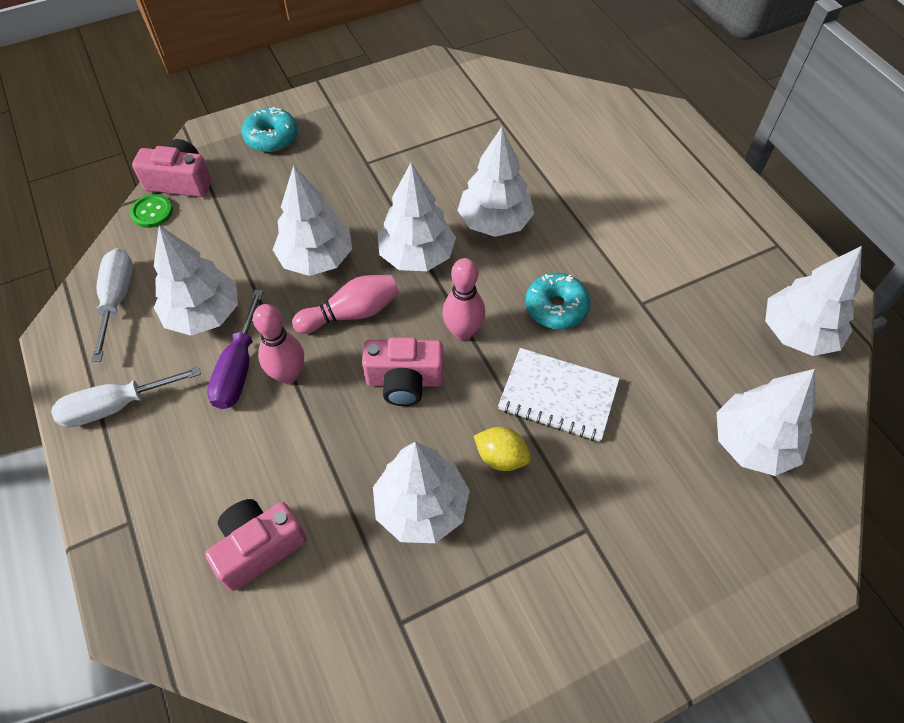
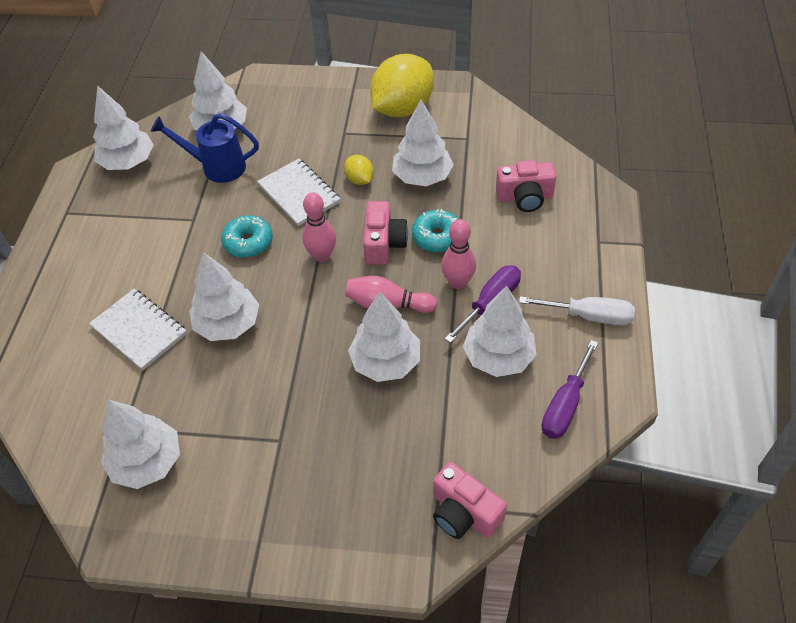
camera: 145 degrees left, 5 degrees down
white screwdriver [91,248,133,362] -> purple screwdriver [541,340,598,439]
green button [130,194,173,228] -> none
turquoise donut [242,107,298,152] -> turquoise donut moved to [412,209,458,252]
pink camera [362,338,443,406] -> pink camera turned 60 degrees clockwise [363,201,408,265]
white tree [378,162,456,271] -> white tree moved to [101,399,180,489]
none -> white notebook [89,289,187,370]
none -> blue watering can [151,113,259,183]
none -> yellow lemon [370,54,434,117]

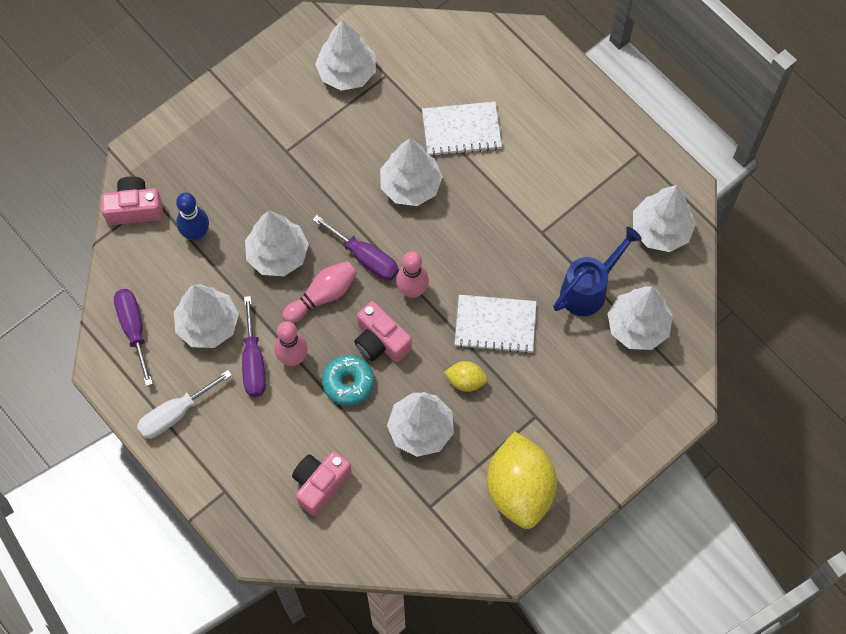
camera: 130 degrees right, 15 degrees up
turquoise donut [221,215,273,258] -> none
none -> blue bowling pin [176,192,209,241]
none -> purple screwdriver [312,215,399,280]

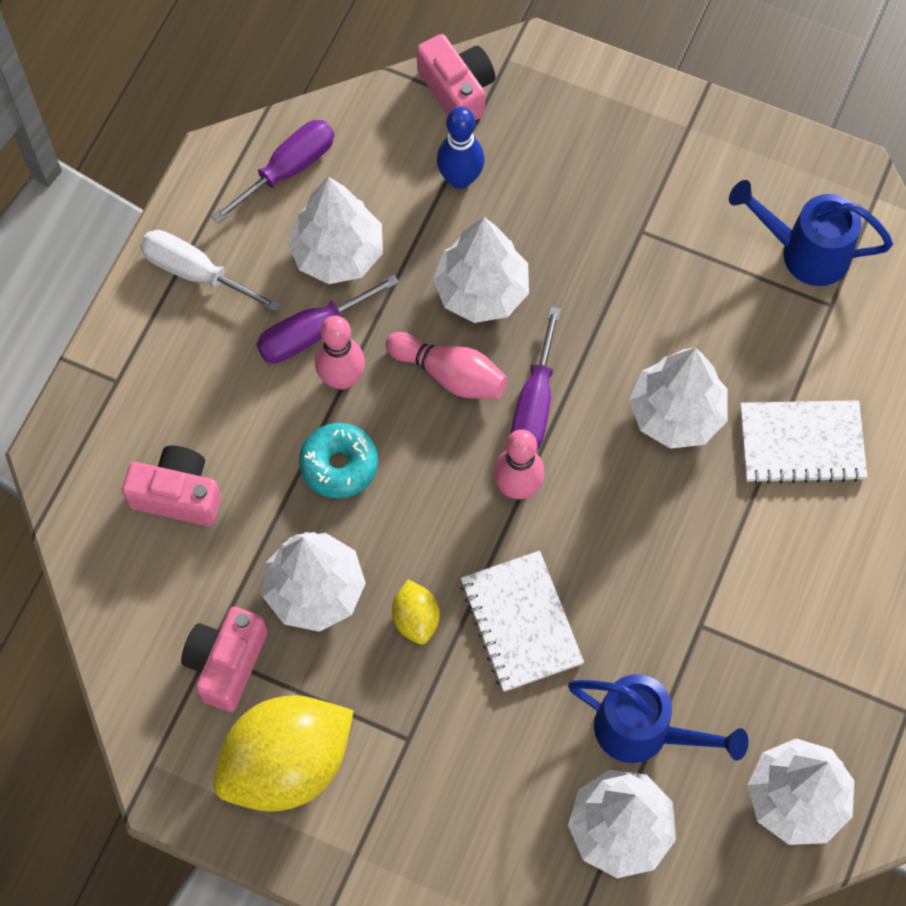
camera: 65 degrees right, 0 degrees up
white tree [315,19,376,91] -> blue watering can [729,180,893,286]
pink camera [354,301,412,362] -> pink camera moved to [181,607,268,712]
white notebook [422,102,502,156] -> white notebook turned 60 degrees counterclockwise [740,400,867,484]

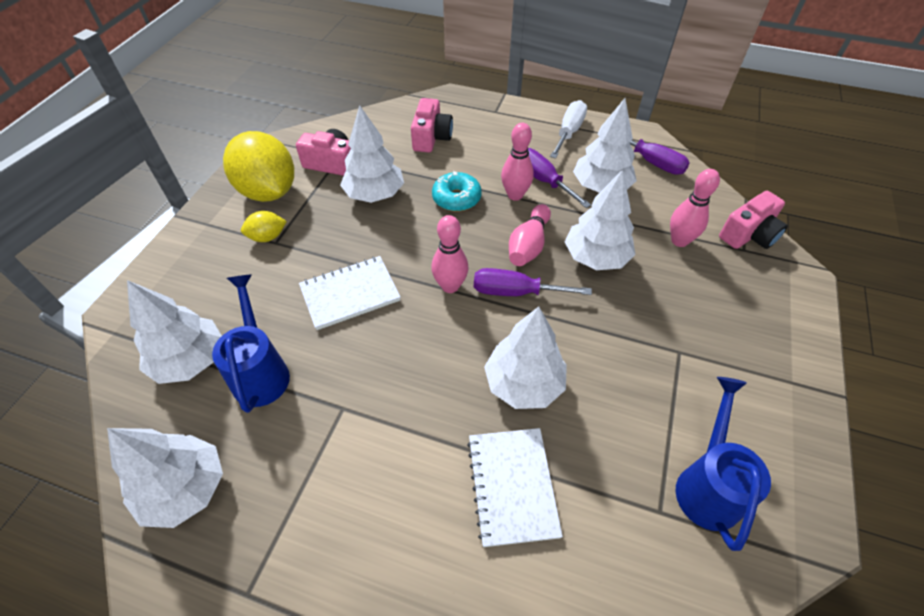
camera: 85 degrees right, 15 degrees down
yellow lemon [392,580,440,645] -> yellow lemon moved to [241,211,287,242]
blue bowling pin [437,107,485,189] -> pink bowling pin [670,169,720,247]
blue watering can [568,674,748,763] -> blue watering can turned 150 degrees clockwise [212,274,290,413]

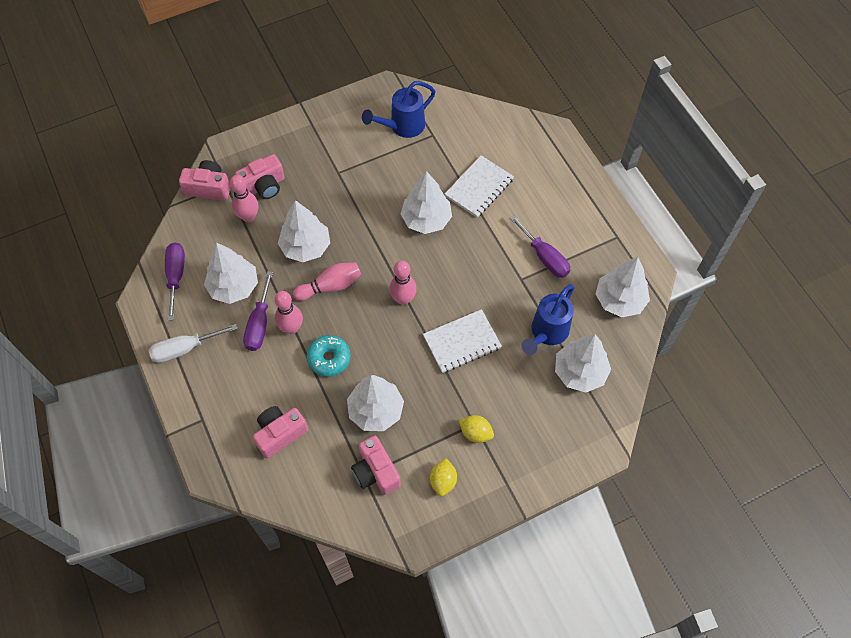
camera: 135 degrees left, 10 degrees up
yellow lemon [223,131,294,202] -> yellow lemon [430,458,457,496], size x0.45
white notebook [299,256,401,330] -> white notebook turned 45 degrees counterclockwise [423,309,502,373]
purple screwdriver [474,268,592,296] -> purple screwdriver moved to [510,215,570,278]
none -> pink camera [235,154,285,199]

